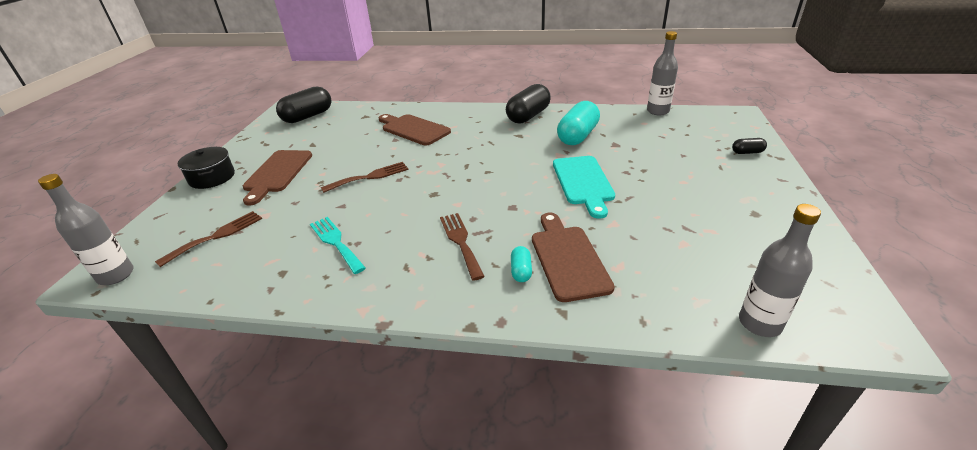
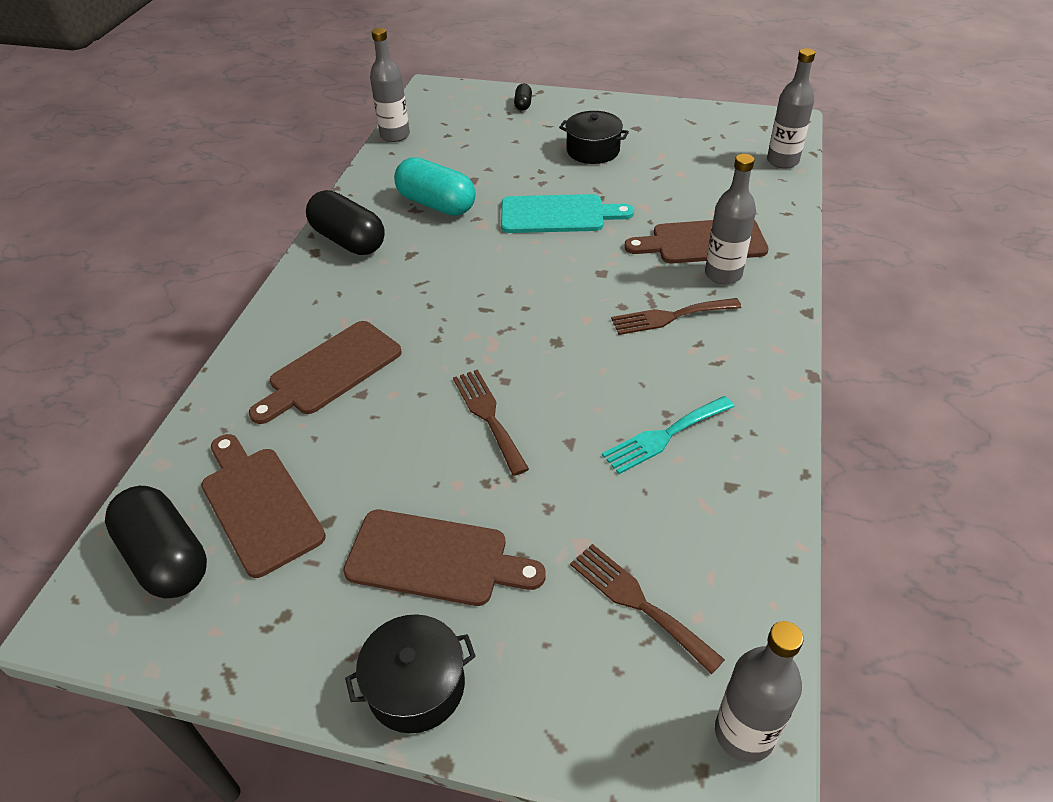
camera: 85 degrees left, 10 degrees up
turquoise capsule [511,246,532,282] -> grey bottle [705,154,756,284]
none -> brown cutting board [201,434,326,578]
none -> black pot [559,111,629,164]

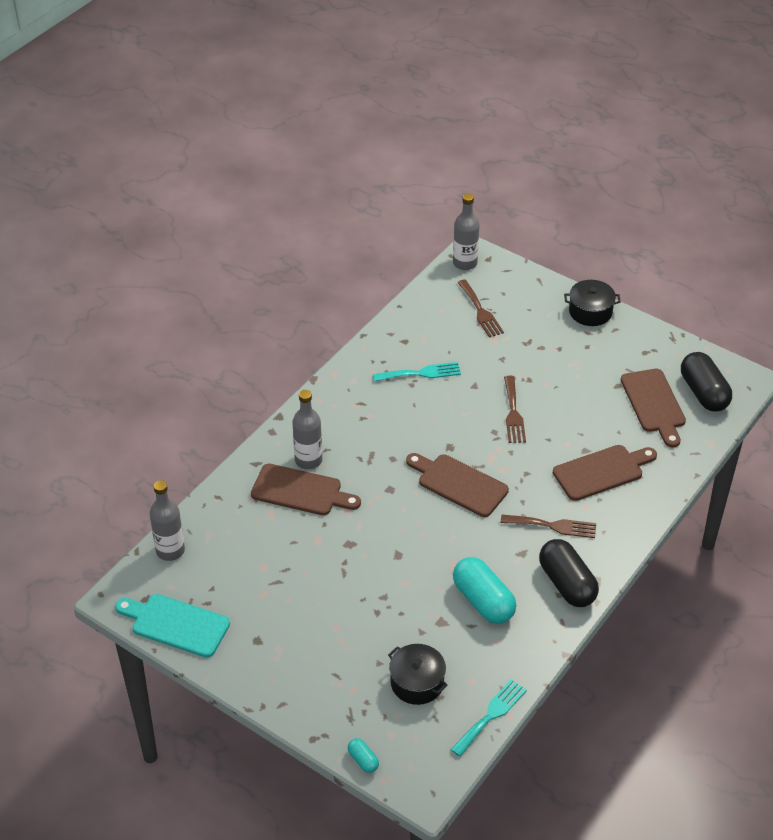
camera: 160 degrees left, 0 degrees up
brown cutting board [343,510,546,606] -> brown cutting board moved to [406,453,509,517]
grey bottle [370,28,410,142] -> turquoise fork [451,679,527,757]
turquoise cutting board [501,194,634,233] -> turquoise cutting board moved to [115,594,230,658]
black capsule [514,84,532,111] -> none
black pot [559,111,629,164] -> black pot moved to [388,644,448,705]
brown fork [611,298,742,335] -> brown fork moved to [501,515,596,538]
none -> turquoise capsule [348,738,379,773]

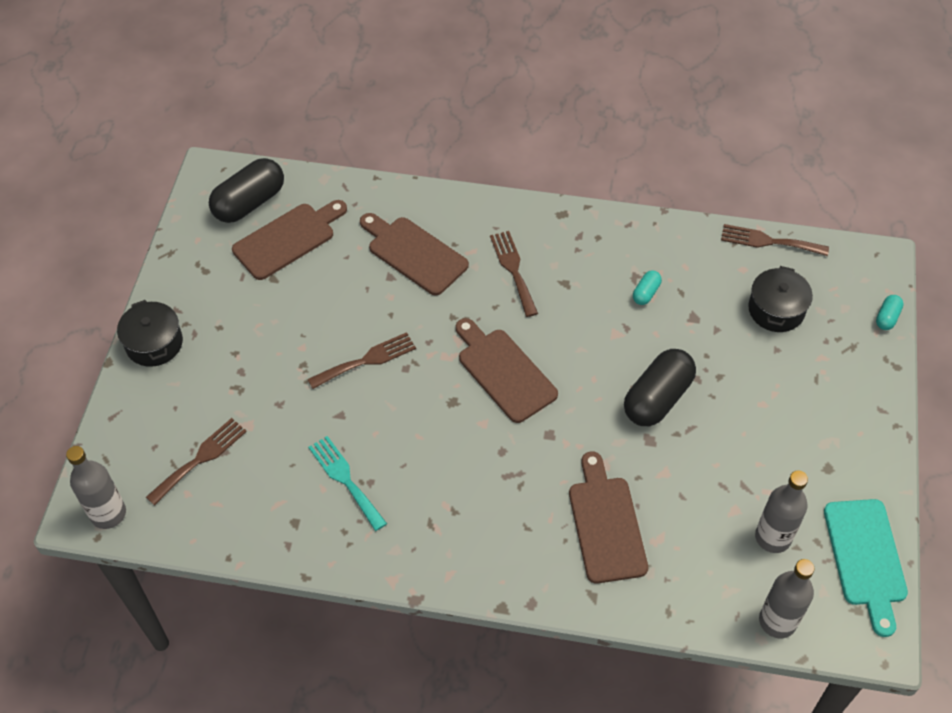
camera: 115 degrees left, 10 degrees up
grey bottle [293,390,322,469] -> grey bottle moved to [755,470,808,553]
brown cutting board [406,453,509,517] -> brown cutting board turned 135 degrees clockwise [456,318,558,423]
turquoise fork [451,679,527,757] -> brown fork [721,224,829,256]
turquoise capsule [453,557,516,624] -> turquoise capsule [633,270,662,305], size x0.46
black capsule [539,539,599,607] -> black capsule moved to [624,349,696,426]

